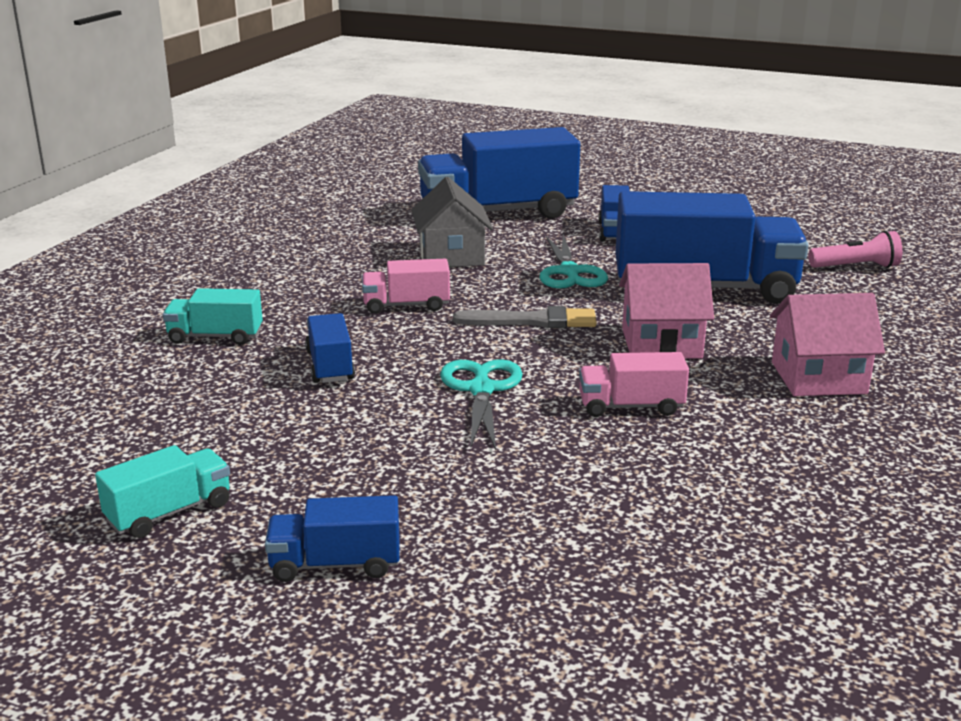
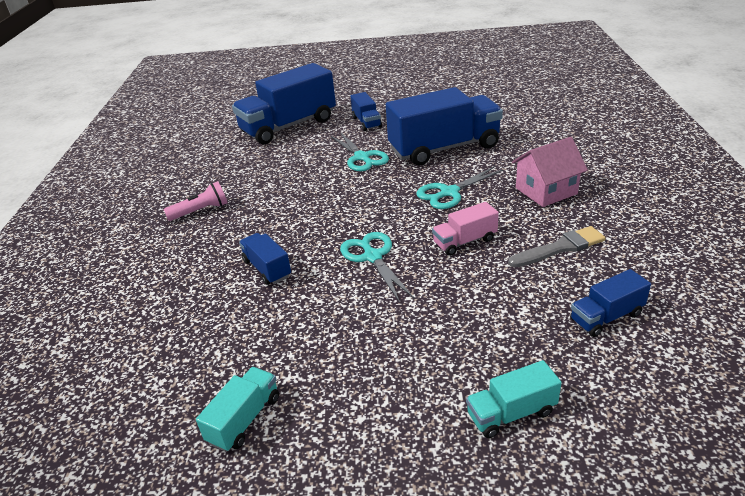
camera: 20 degrees left, 10 degrees up
turquoise truck [163,288,263,345] -> turquoise truck moved to [466,360,562,438]
blue truck [265,495,400,582] -> blue truck moved to [570,269,651,337]
pink truck [362,259,450,314] -> none
grey house [411,177,493,267] -> none
grey brush [453,306,597,328] -> grey brush moved to [508,226,606,267]
pink house [619,263,714,359] -> turquoise scissors [416,166,504,209]
pink flashlight [809,231,902,268] -> pink flashlight moved to [164,181,228,221]

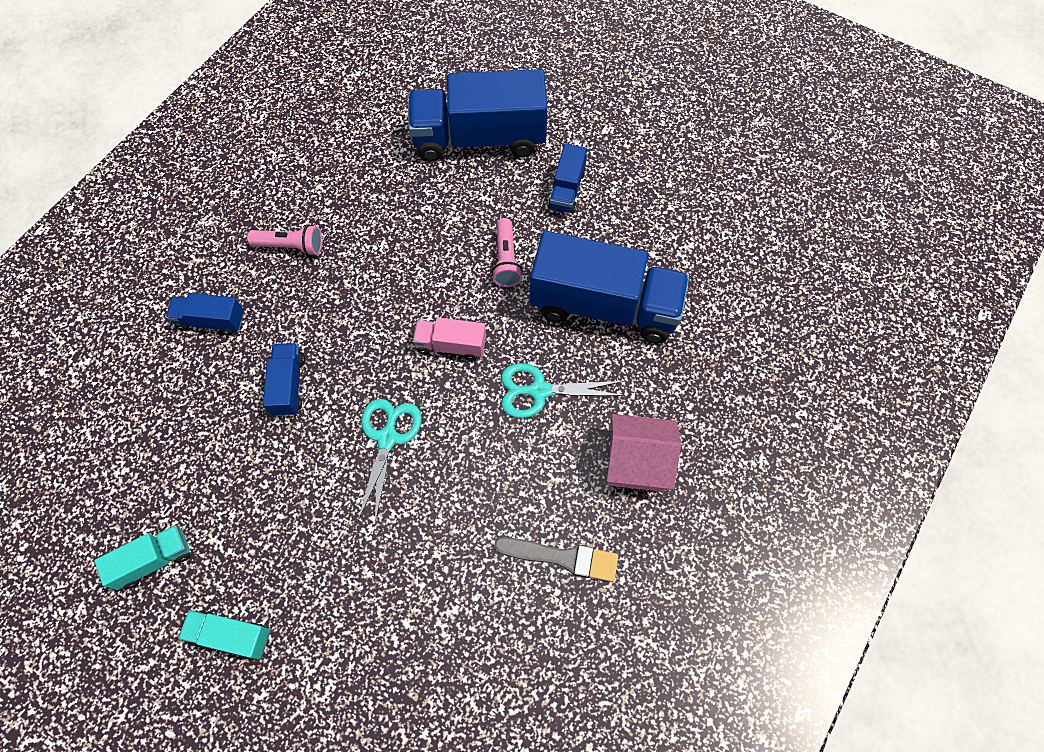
camera: 30 degrees right, 30 degrees up
turquoise scissors [331,132,389,171] -> pink flashlight [491,218,523,287]
pink truck [432,202,499,256] -> pink truck moved to [413,317,486,361]
turquoise truck [466,360,562,438] -> turquoise truck moved to [178,610,270,660]
blue truck [570,269,651,337] -> blue truck moved to [166,293,244,335]

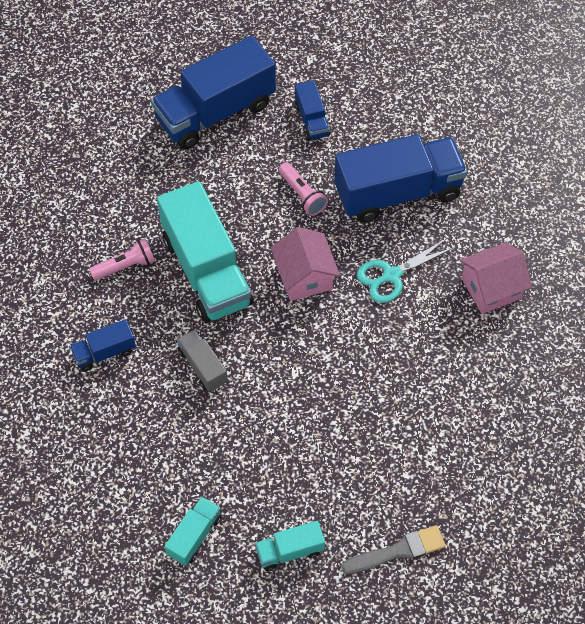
camera: 30 degrees left, 5 degrees down
blue truck [263,343,305,416] -> grey truck [177,330,228,392]
turquoise scissors [358,399,422,523] -> none
pink truck [413,317,486,361] -> pink house [271,227,340,301]
grey brush [494,537,618,582] -> grey brush moved to [341,525,446,574]
none -> turquoise truck [157,181,253,323]

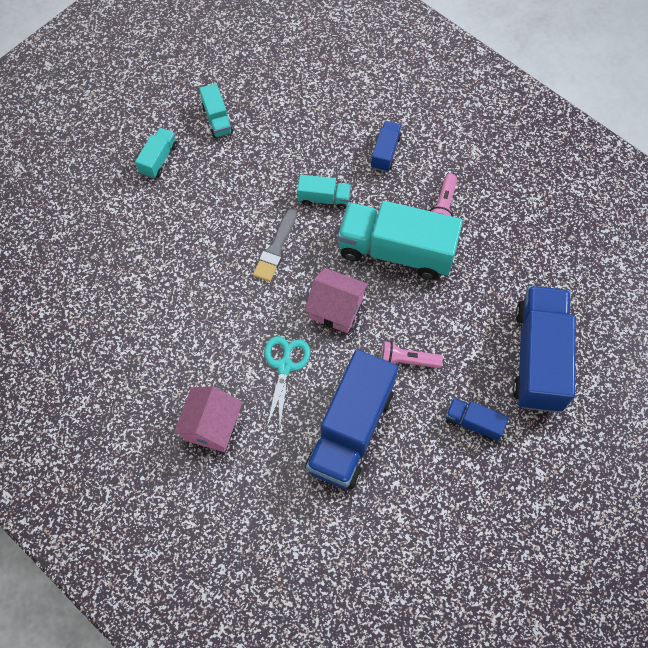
camera: 130 degrees right, 5 degrees up
grey truck [177,330,228,392] -> turquoise truck [297,175,351,210]
grey brush [341,525,446,574] -> grey brush moved to [253,209,297,282]

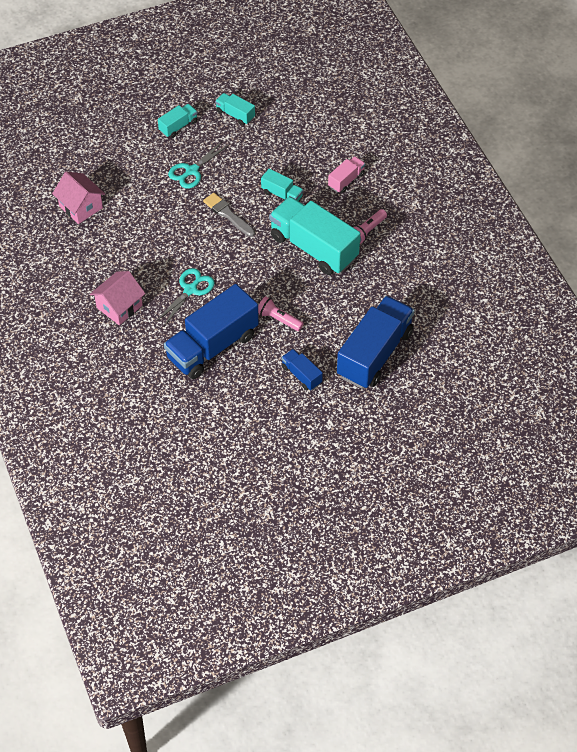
camera: 25 degrees right, 10 degrees down
turquoise truck [199,83,233,138] -> turquoise truck turned 120 degrees clockwise [215,93,255,126]
grey brush [253,209,297,282] -> grey brush turned 90 degrees clockwise [203,193,255,237]
pink house [304,268,368,333] -> pink house moved to [52,172,105,224]
blue truck [371,121,402,172] -> pink truck [328,156,365,193]
none -> turquoise scissors [168,140,229,189]

